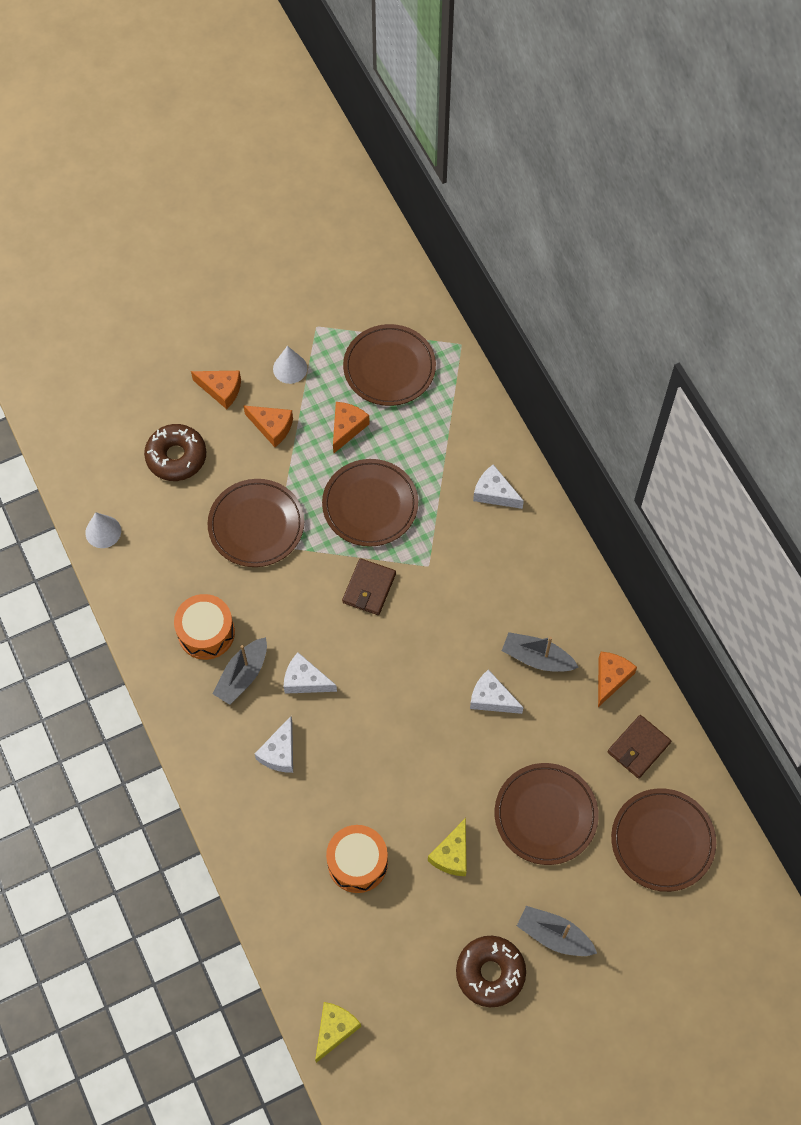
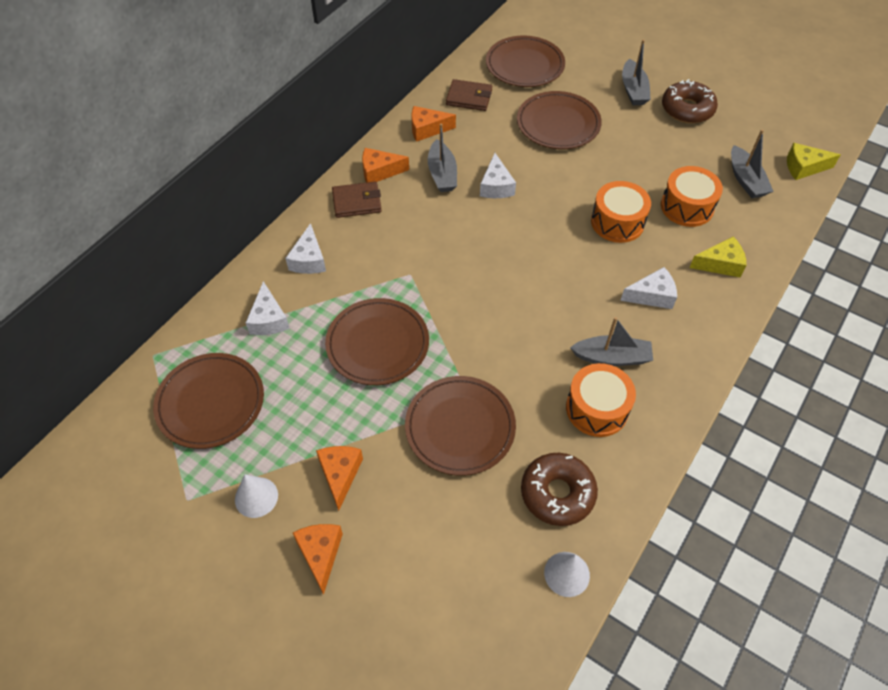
camera: 120 degrees left, 10 degrees down
brown donut [144,424,206,481] -> brown donut moved to [521,453,598,526]
white cheese [284,652,337,694] -> white cheese moved to [246,281,290,335]
orange cheese [333,402,370,454] -> orange cheese moved to [362,148,409,183]
brown wallet [342,558,396,615] -> brown wallet moved to [332,182,382,218]
yellow cheese [428,818,467,876] -> yellow cheese moved to [689,236,746,277]
none -> orange drum [591,181,651,243]
none -> grey boat [731,130,774,198]

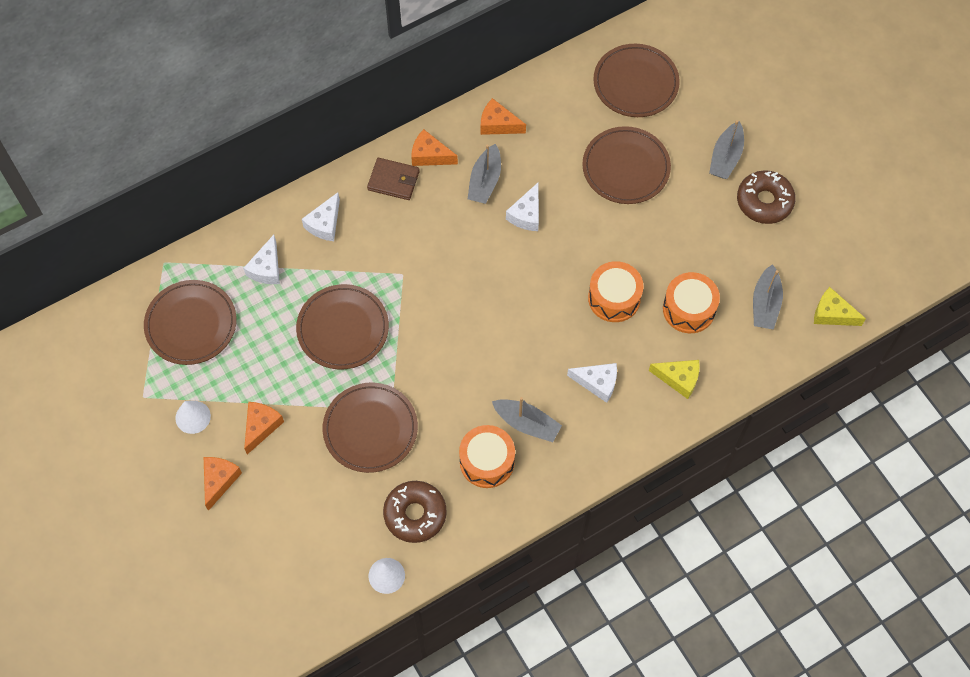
camera: 25 degrees right, 10 degrees up
brown wallet [446,79,492,111] -> none

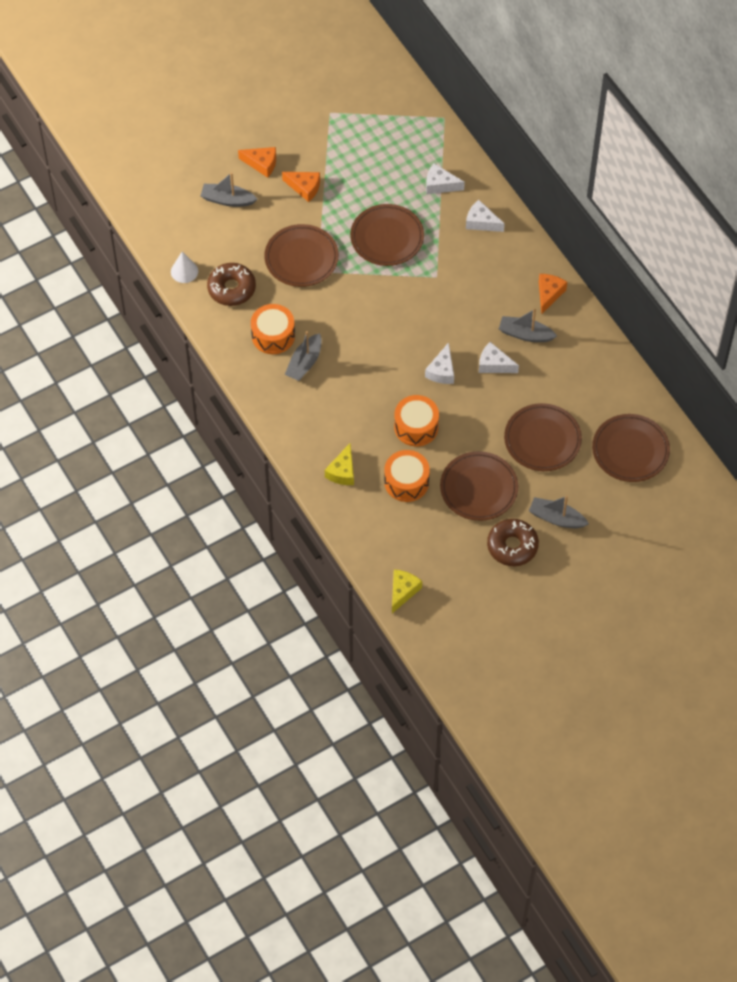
camera: 90 degrees right, 5 degrees down
brown plate [144,280,237,365] -> brown plate moved to [440,451,518,521]
white cone [175,401,211,434] -> none
brown wallet [367,158,420,200] -> none
orange cheese [481,98,526,135] -> none
white cheese [567,363,617,403] -> white cheese moved to [425,342,454,384]
grey boat [753,264,783,330] -> grey boat moved to [200,172,257,207]

